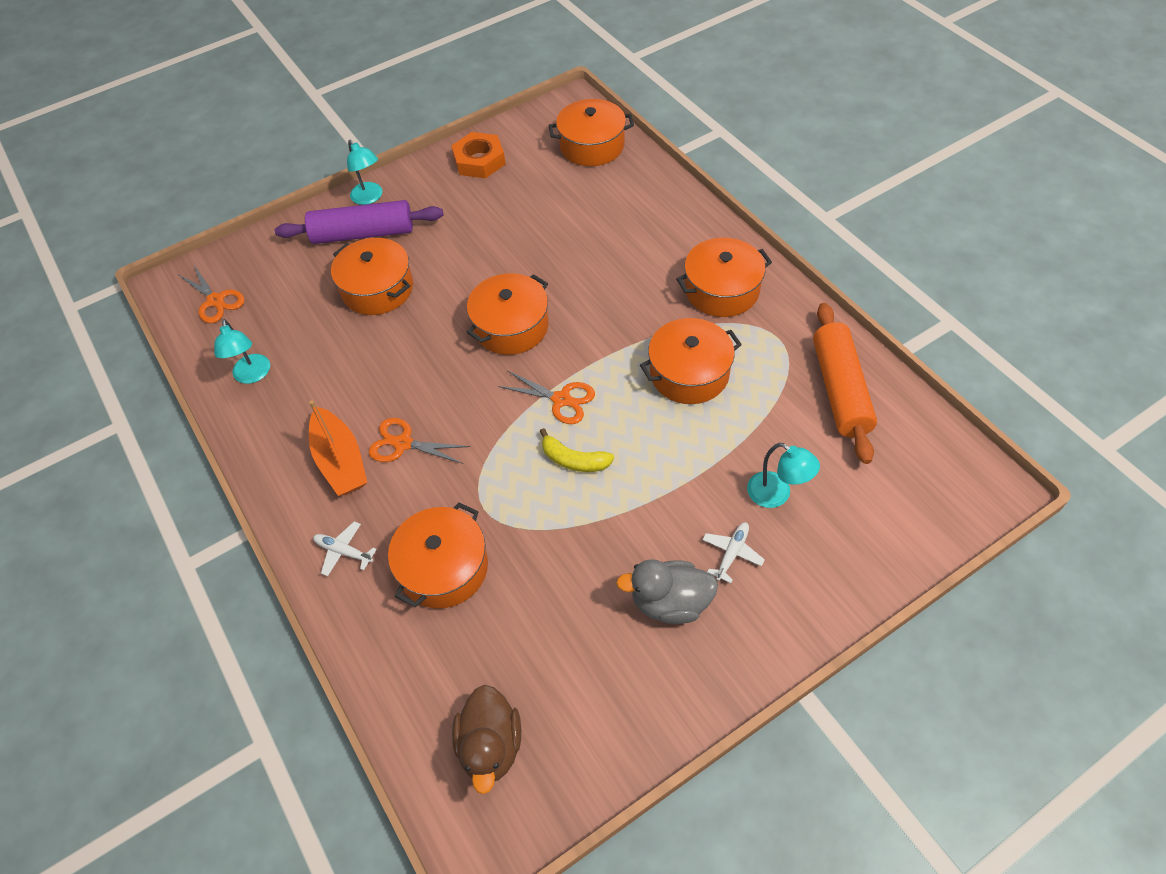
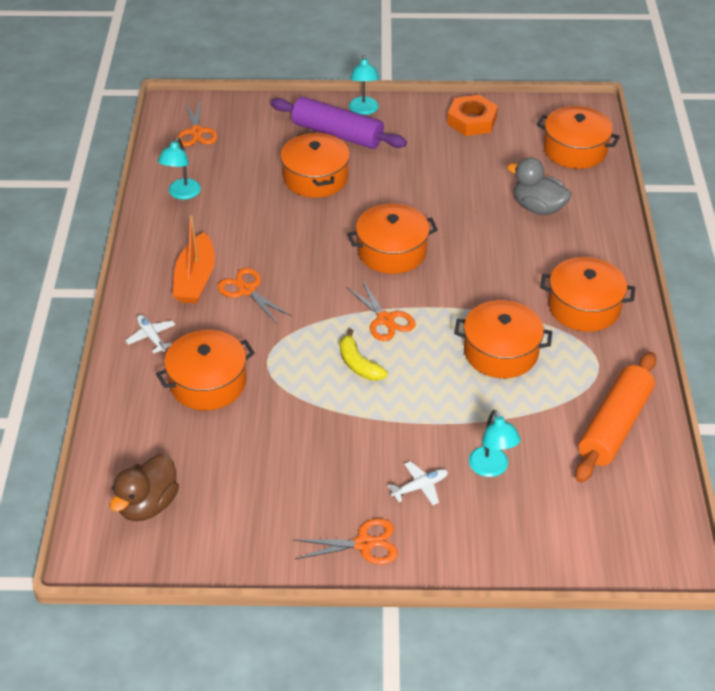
camera: 30 degrees right, 10 degrees down
grey duck [616,559,718,624] -> grey duck moved to [507,158,572,215]
none -> orange scissors [294,518,398,564]

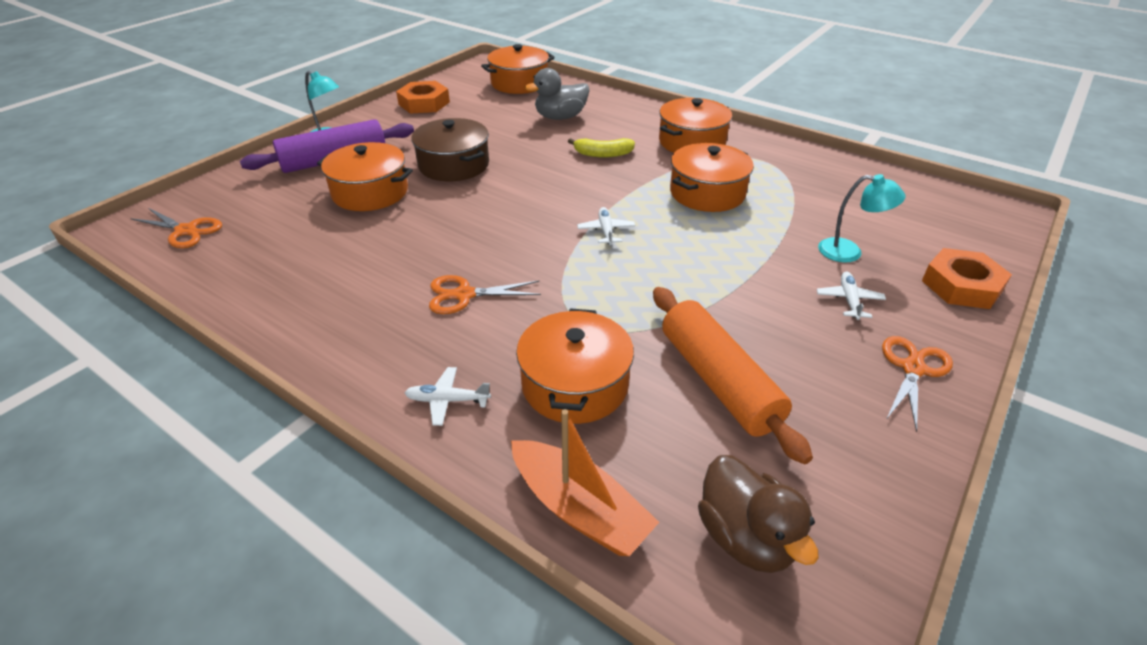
camera: 55 degrees left, 5 degrees down
turquoise lamp [158,137,201,200] -> none
orange boat [173,215,215,304] -> orange boat moved to [511,409,659,556]
yellow banana [340,329,388,381] -> yellow banana moved to [568,138,635,158]
orange scissors [346,280,415,341] -> white plane [577,207,635,245]
orange pot [347,204,438,274] -> none
orange rolling pin [575,352,656,483] -> orange rolling pin moved to [653,287,813,464]
none -> brown pot [411,118,489,181]
none -> orange nut [922,248,1012,309]

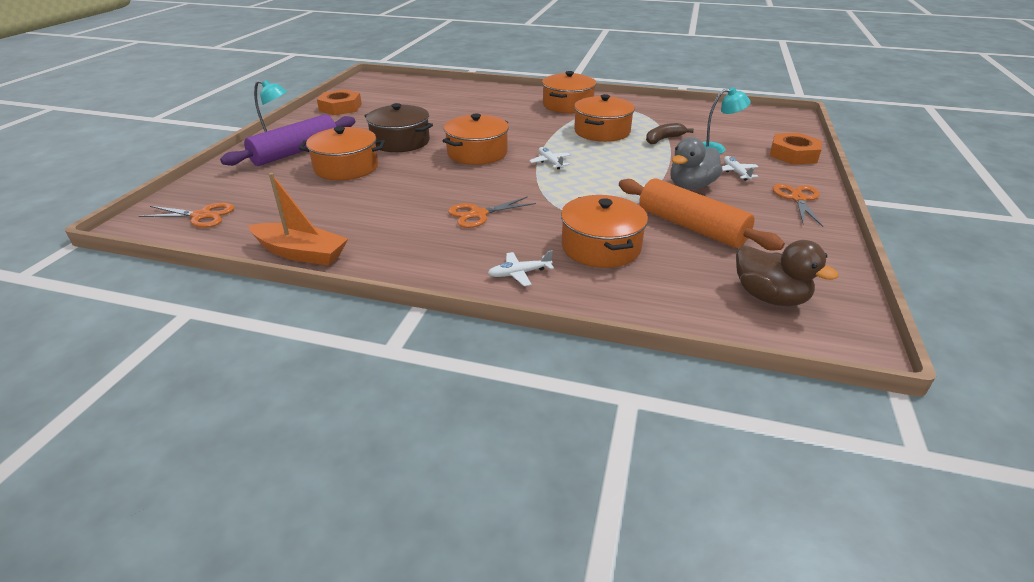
camera: 20 degrees left, 5 degrees down
orange pot [481,44,555,94] -> orange pot moved to [443,114,509,165]
orange boat [511,409,659,556] -> orange boat moved to [248,173,348,266]
grey duck [525,68,590,120] -> grey duck moved to [670,137,723,190]
yellow banana [568,138,635,158] -> none
none -> brown banana [646,123,694,144]

